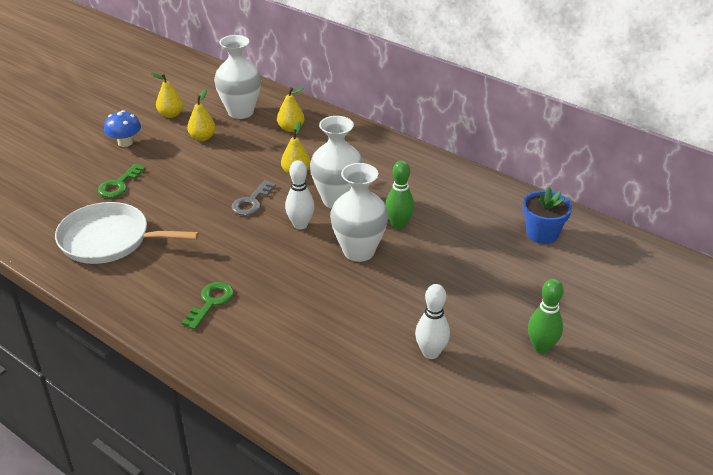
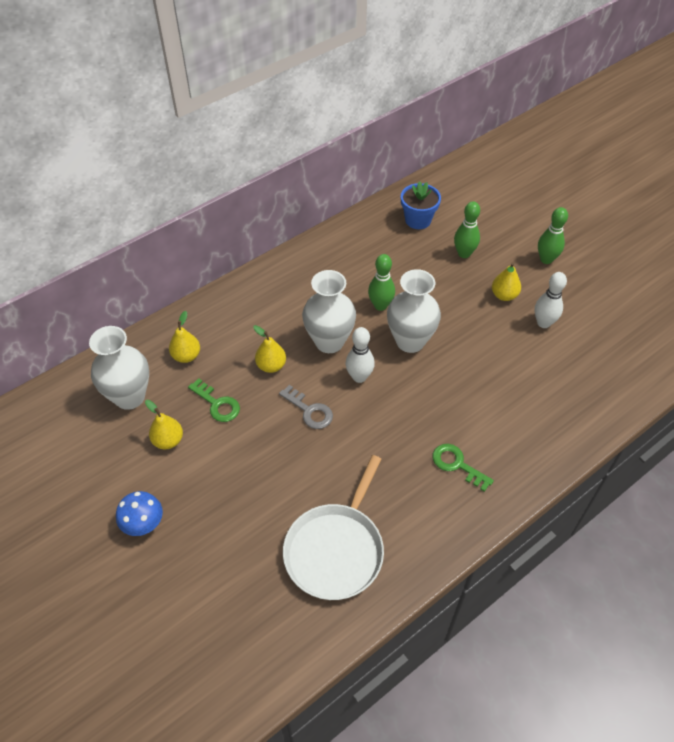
camera: 75 degrees left, 15 degrees up
green key [98,164,146,198] -> green key moved to [188,378,240,422]
yellow pear [151,73,183,118] -> yellow pear moved to [492,262,521,301]
none -> green bowling pin [454,201,480,258]

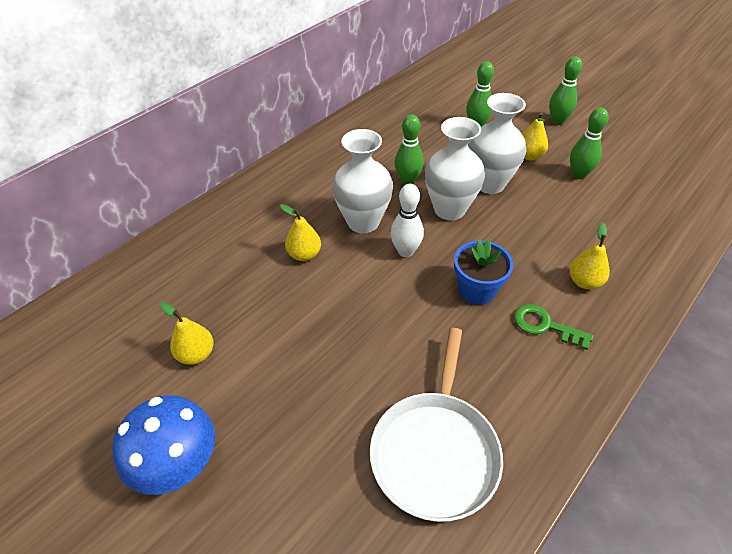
camera: 10 degrees left, 5 degrees down
white vase [89,326,149,410] -> white vase moved to [468,93,527,194]
blue mushroom [116,491,163,536] -> blue mushroom [112,395,215,495], size x1.53
yellow pear [169,311,200,363] -> yellow pear moved to [569,222,610,289]
green key [188,378,240,422] -> none
grey key [279,385,333,429] -> none
blue flower pot [401,181,441,229] -> blue flower pot moved to [454,240,513,305]
white bowling pin [534,272,567,328] -> green bowling pin [570,108,609,179]

